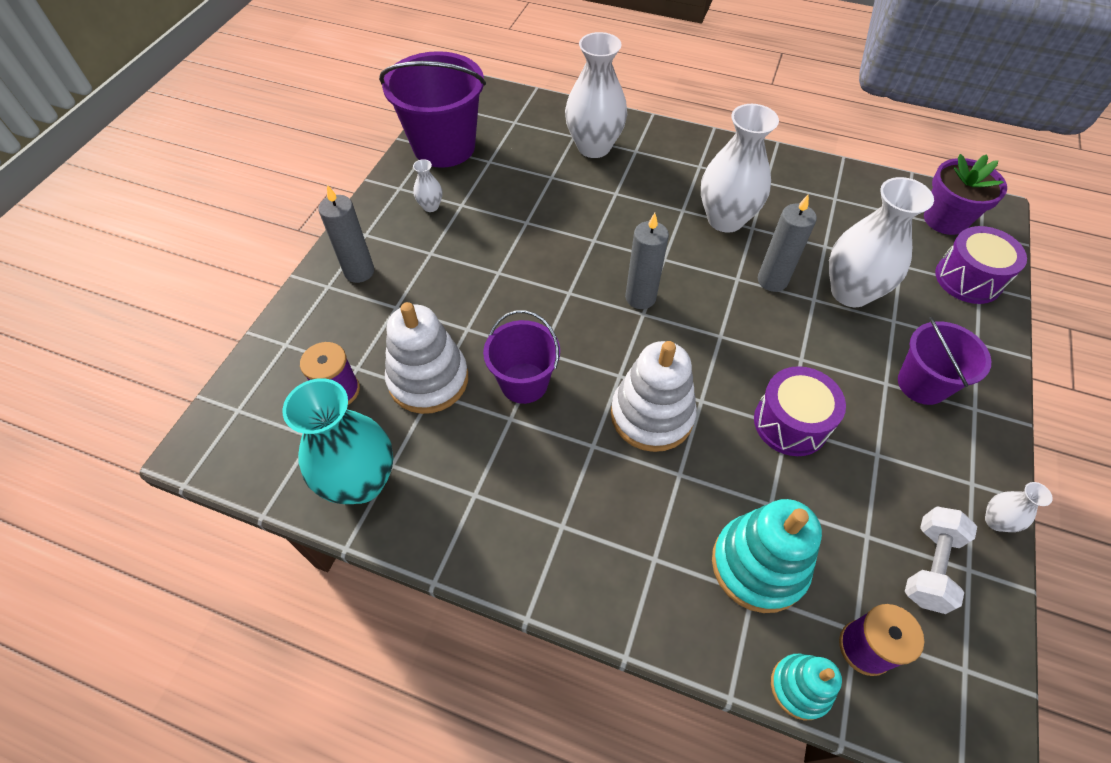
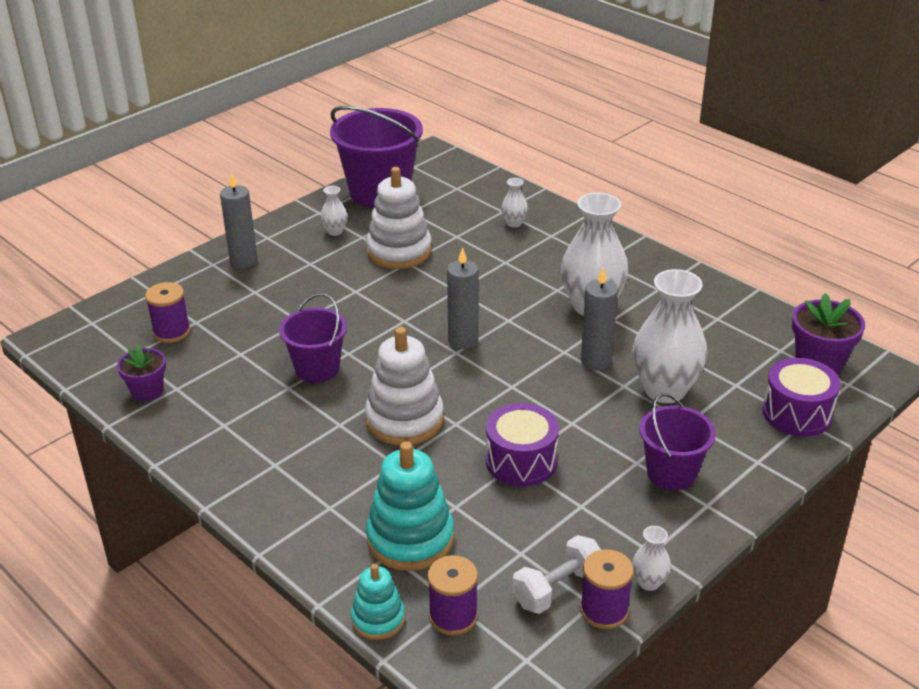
camera: 25 degrees right, 20 degrees down
turquoise vase [283,378,393,504] -> purple flower pot [117,344,166,401]
white stacking toy [385,302,468,414] -> white stacking toy moved to [366,167,432,269]
white vase [565,32,627,158] -> white vase [501,178,528,228], size x0.44
none -> purple spool [580,549,634,629]

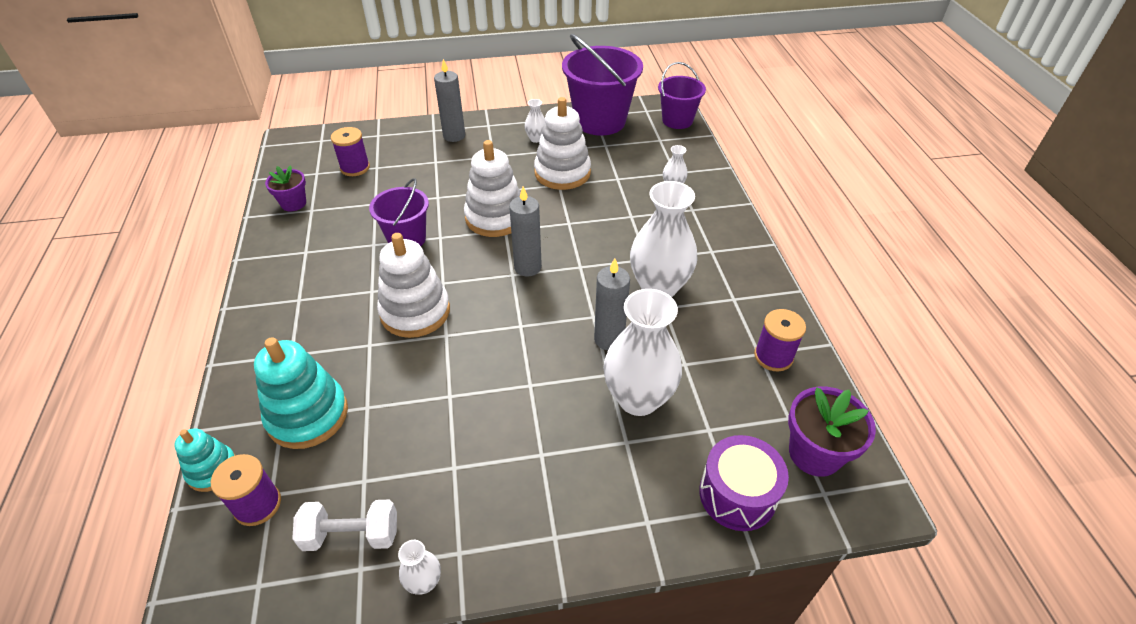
camera: 35 degrees right, 10 degrees up
purple drum [486,403,559,487] -> none
purple spool [580,549,634,629] -> purple spool moved to [754,309,806,371]
purple bucket [639,393,716,490] -> purple bucket moved to [658,62,706,129]
none -> white stacking toy [464,140,521,237]

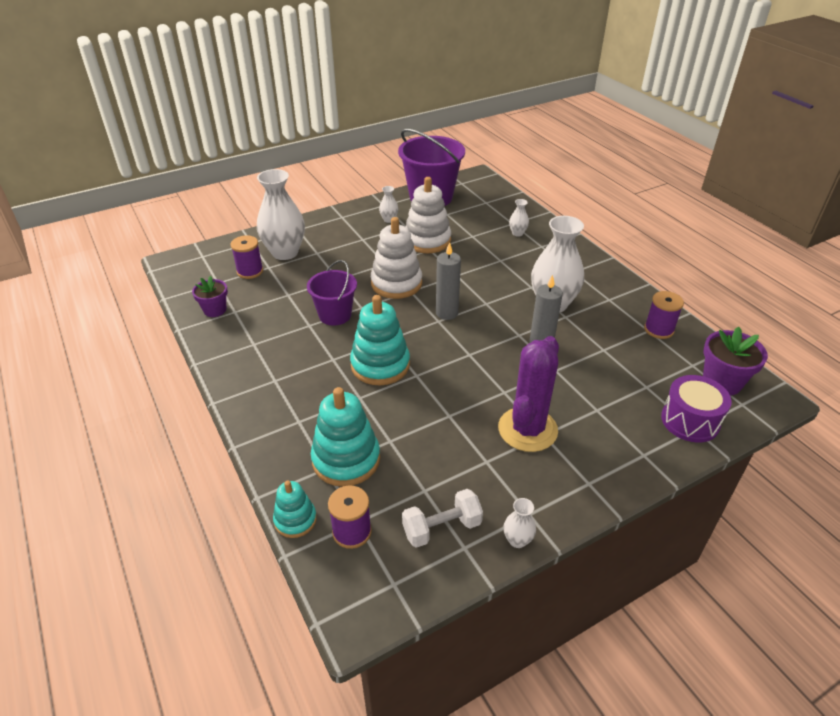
camera: 20 degrees left, 5 degrees down
white stacking toy [377,233,450,338] -> turquoise stacking toy [350,295,410,386]
grey candle [434,59,465,142] -> none
white vase [603,289,682,416] -> white vase moved to [257,169,305,260]
purple bucket [658,62,706,129] -> none
none -> purple cactus [498,336,559,452]

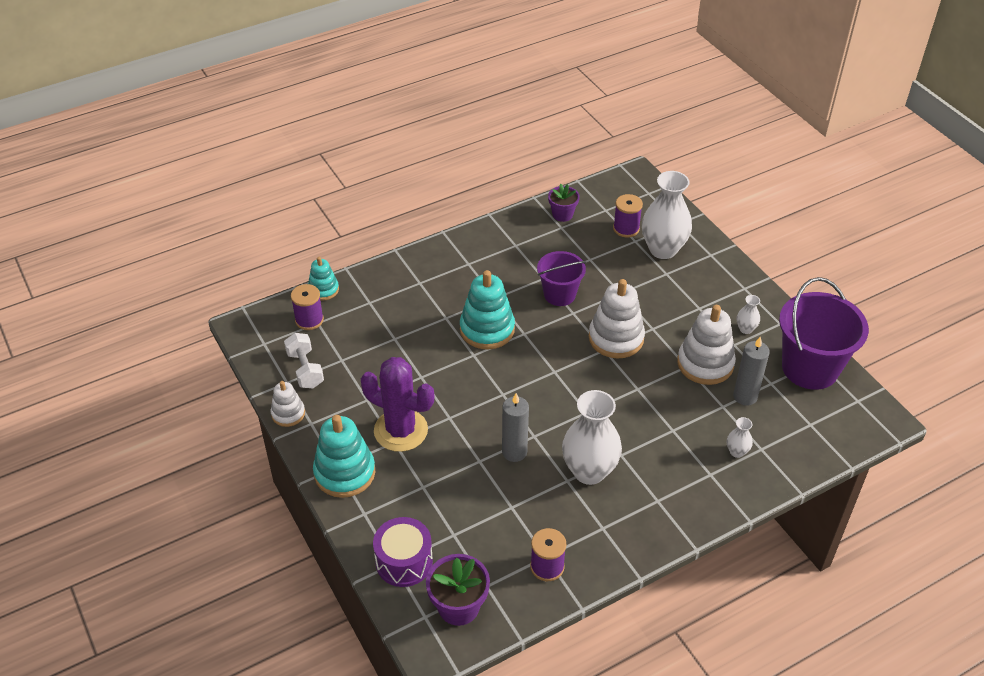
camera: 90 degrees right, 5 degrees up
turquoise stacking toy [311,387,380,487] -> turquoise stacking toy moved to [313,415,375,498]
grey candle [436,242,461,320] -> grey candle moved to [733,337,770,406]
white vase [503,498,536,548] -> white stacking toy [271,381,305,427]

